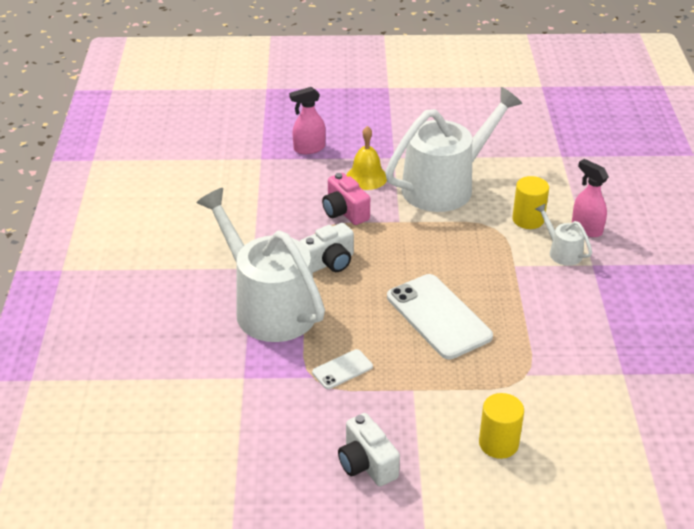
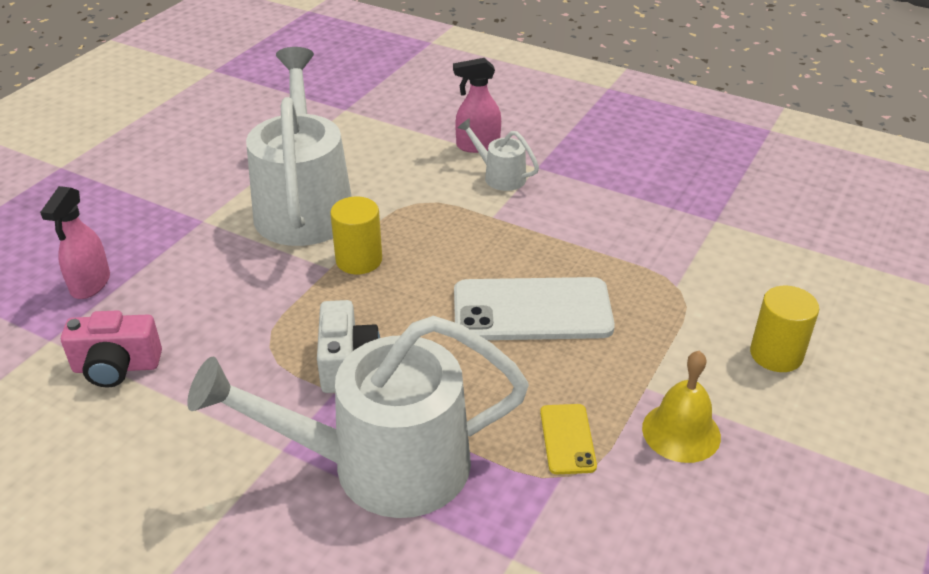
camera: 60 degrees left, 0 degrees up
white phone [312,349,373,389] -> yellow phone [540,404,597,474]
pink camera [322,173,370,225] -> pink camera moved to [61,310,162,388]
white camera [338,413,400,486] -> none
yellow bell [346,126,387,190] -> yellow bell moved to [642,351,721,463]
yellow cylinder [512,176,549,229] -> yellow cylinder moved to [330,197,382,274]
white watering can [535,203,592,266] -> white watering can turned 45 degrees clockwise [457,118,539,191]

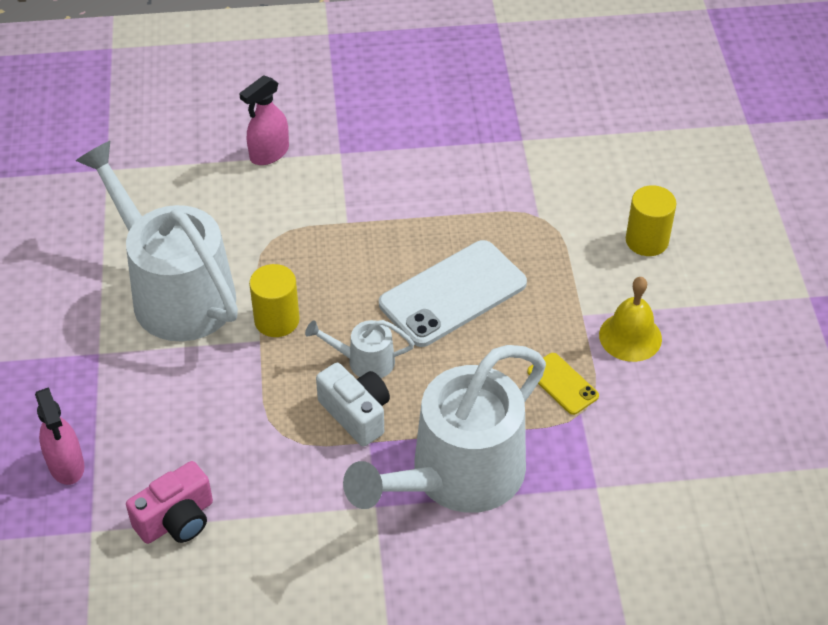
camera: 35 degrees left, 10 degrees up
white watering can [457,118,539,191] -> white watering can moved to [305,320,414,378]

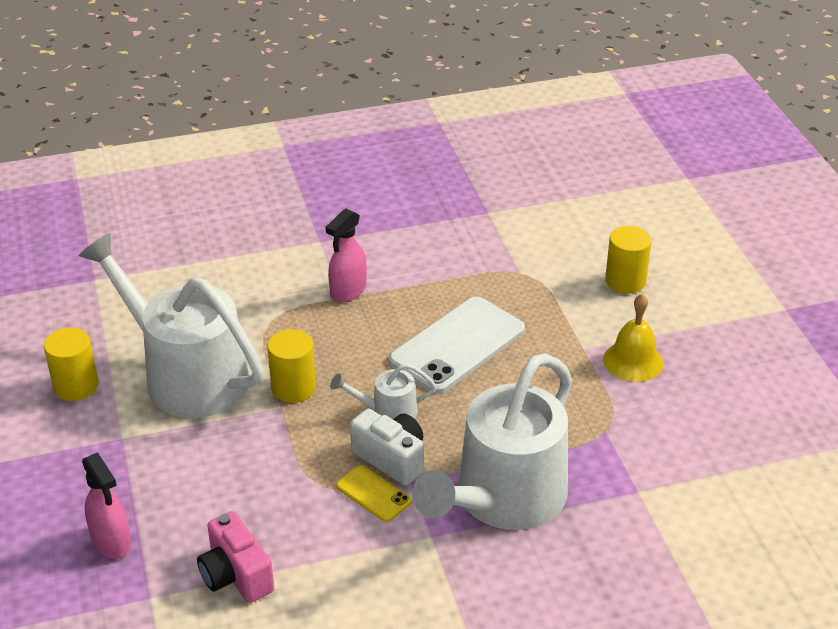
camera: 10 degrees left, 10 degrees down
pink camera [126,461,213,544] -> pink camera turned 105 degrees clockwise [197,511,274,603]
pink spray bottle [239,75,289,165] -> pink spray bottle moved to [326,208,367,303]
yellow phone [527,353,599,415] -> yellow phone moved to [336,465,412,522]
none -> yellow cylinder [44,327,98,401]

